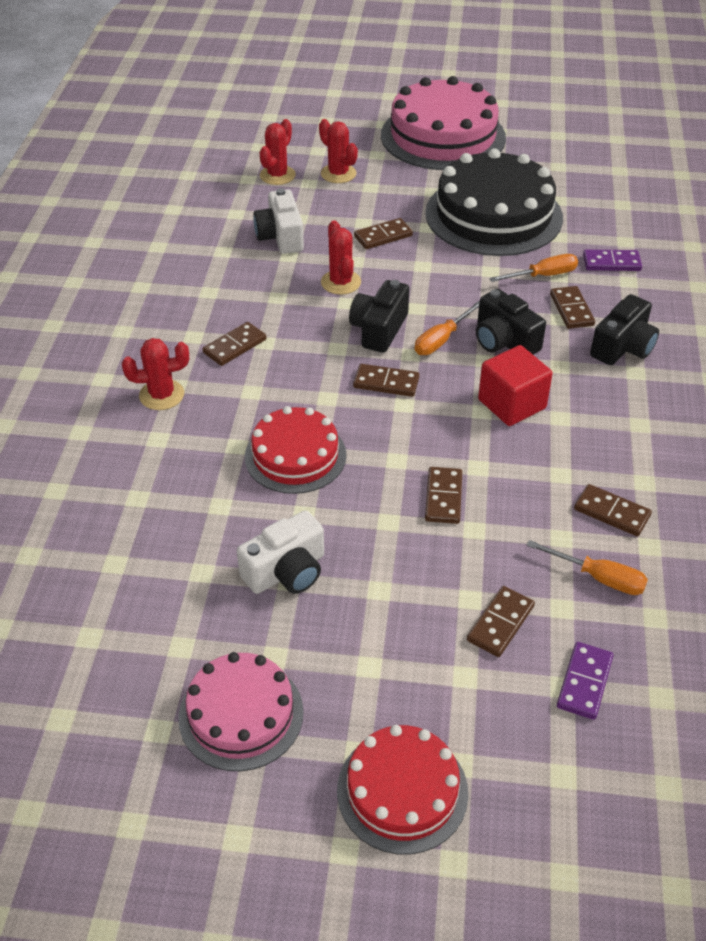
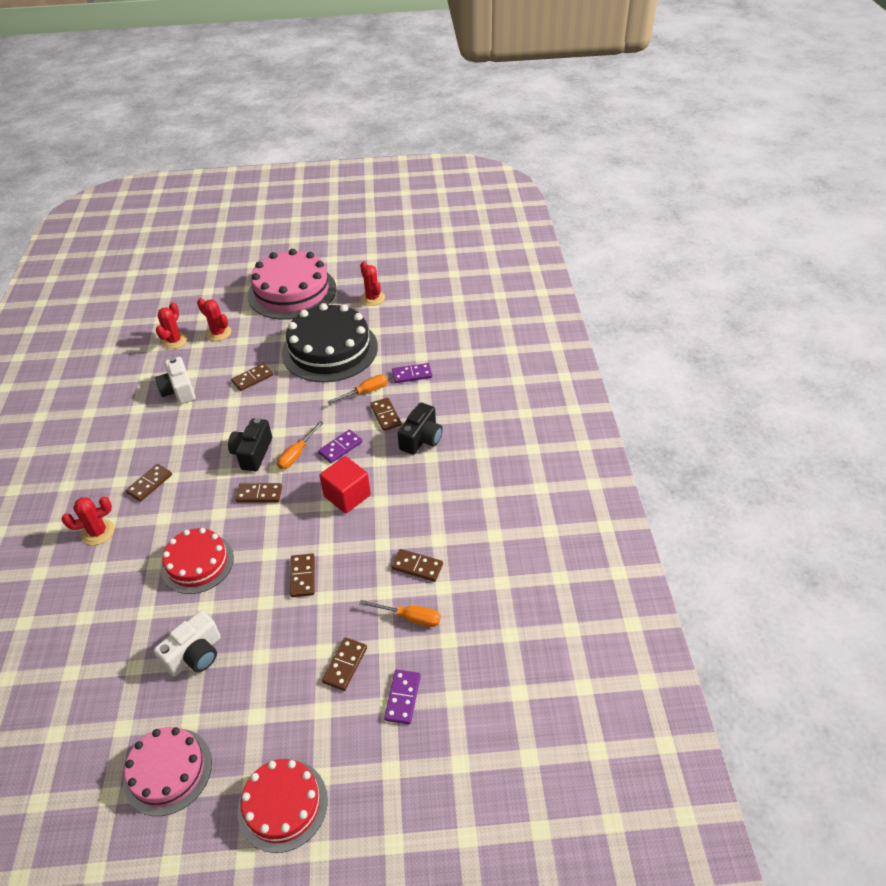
camera: 10 degrees left, 0 degrees up
red cactus [321,220,361,295] -> red cactus moved to [360,262,385,306]
black camera [476,289,546,355] -> purple domino [318,430,362,463]

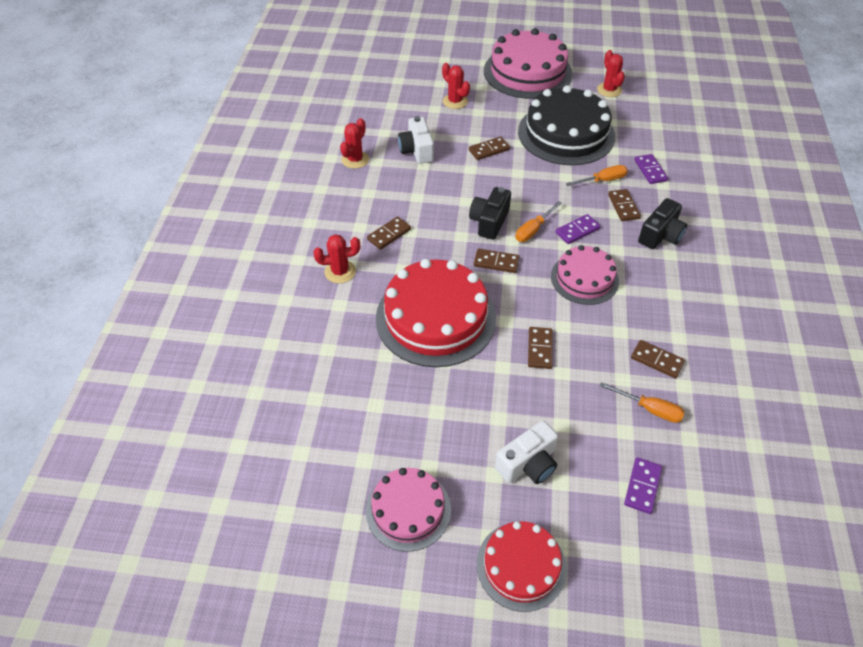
camera: 10 degrees right, 5 degrees up
white camera [154,611,221,677] -> white camera moved to [495,421,558,484]
red cactus [156,302,187,349] -> red cactus moved to [340,118,369,169]
red cake [161,528,234,594] -> red cake [376,259,496,367], size x1.70
red cube [319,456,371,514] -> pink cake [551,245,619,305]
brown domino [322,637,367,691] -> none
purple domino [392,363,432,383] -> purple domino turned 75 degrees clockwise [635,154,668,184]

